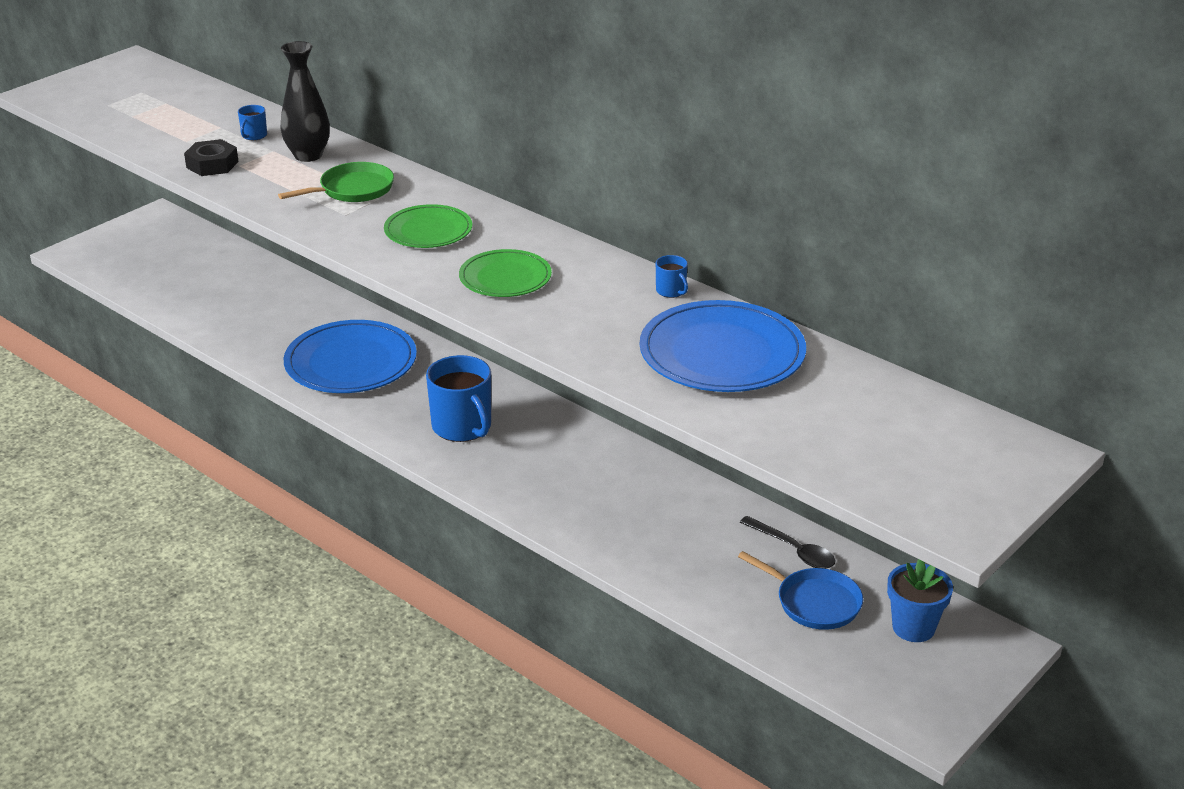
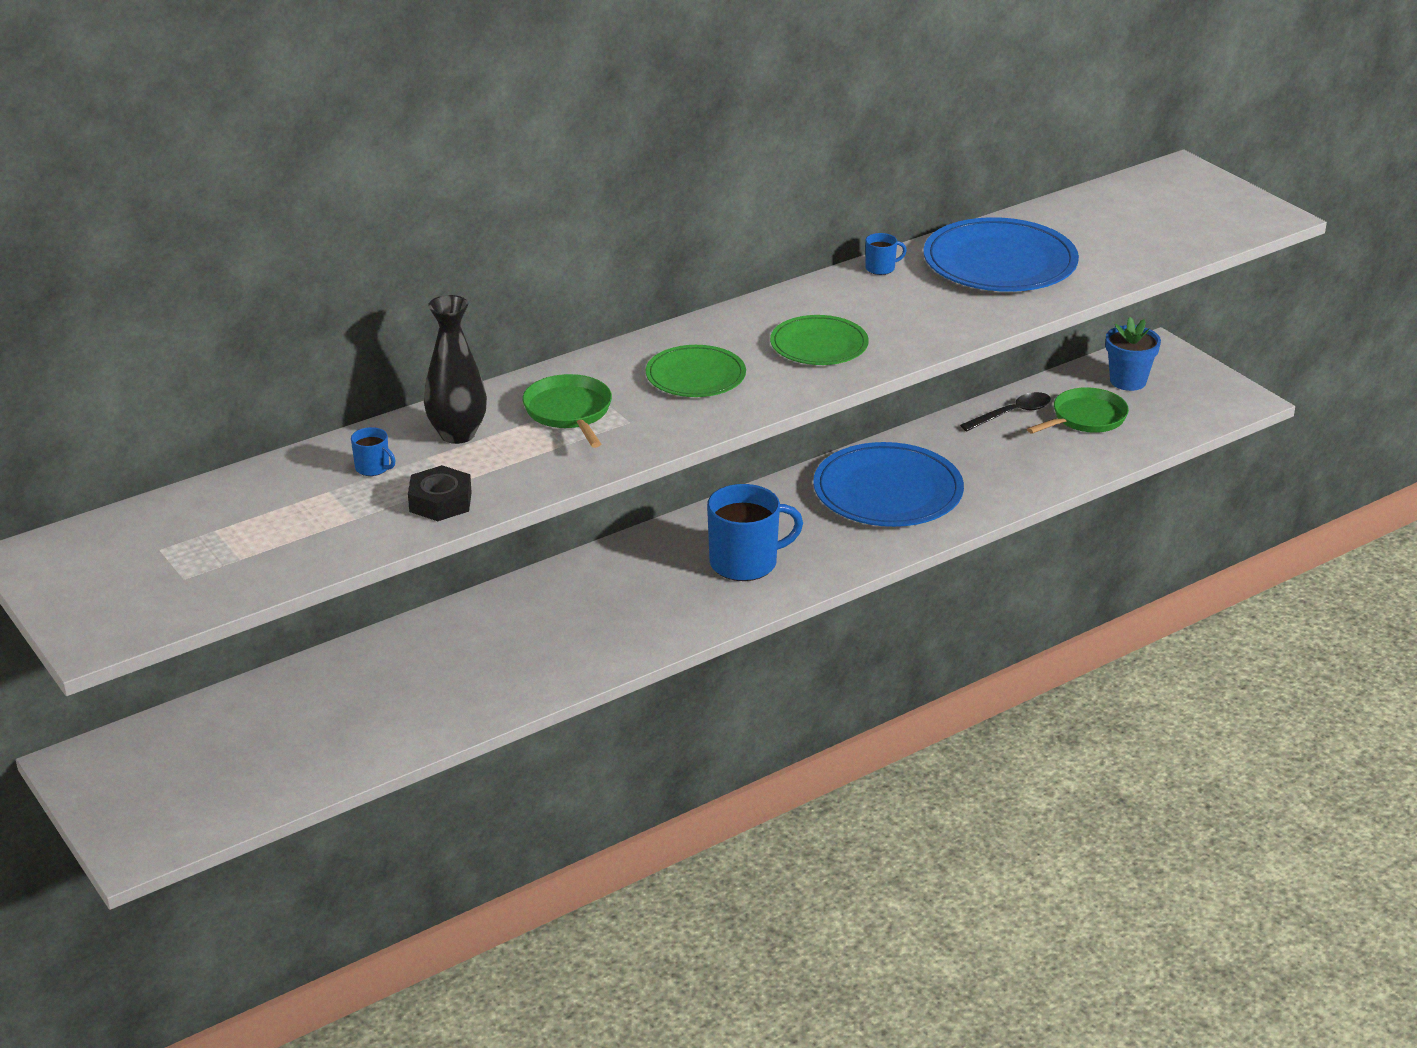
camera: 75 degrees left, 0 degrees up
blue plate [283,320,417,393] -> blue plate moved to [813,442,964,527]
blue pan [738,551,863,630] -> green pan [1027,387,1129,434]

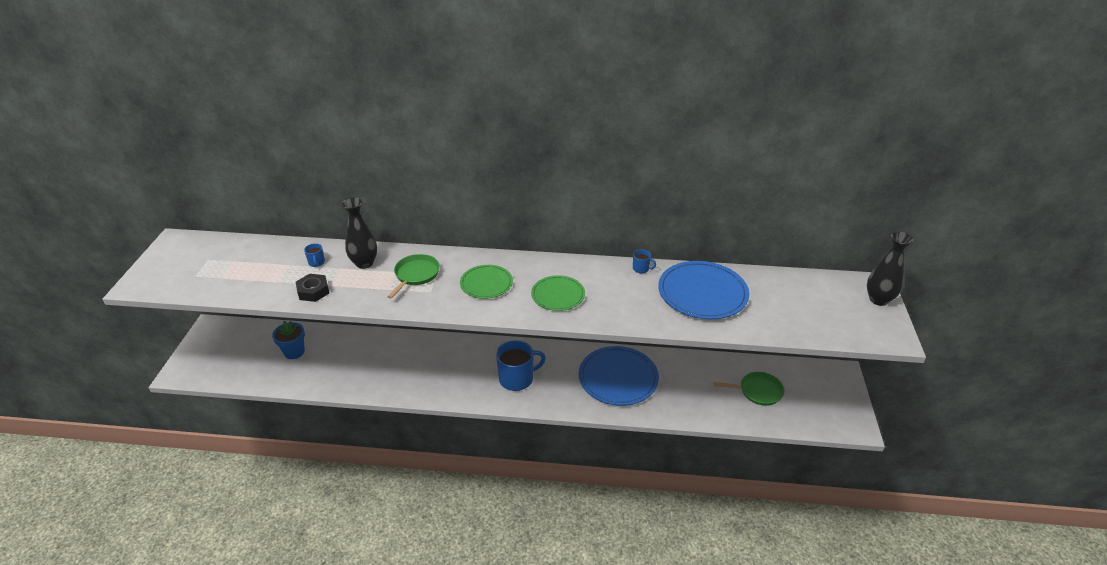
camera: 40 degrees right, 5 degrees up
blue mug [707,484,803,581] -> blue mug turned 45 degrees counterclockwise [496,340,546,391]
black spoon [960,392,1051,431] -> none
blue flower pot [1105,317,1161,391] -> blue flower pot moved to [272,321,305,359]
none -> black vase [867,232,914,306]

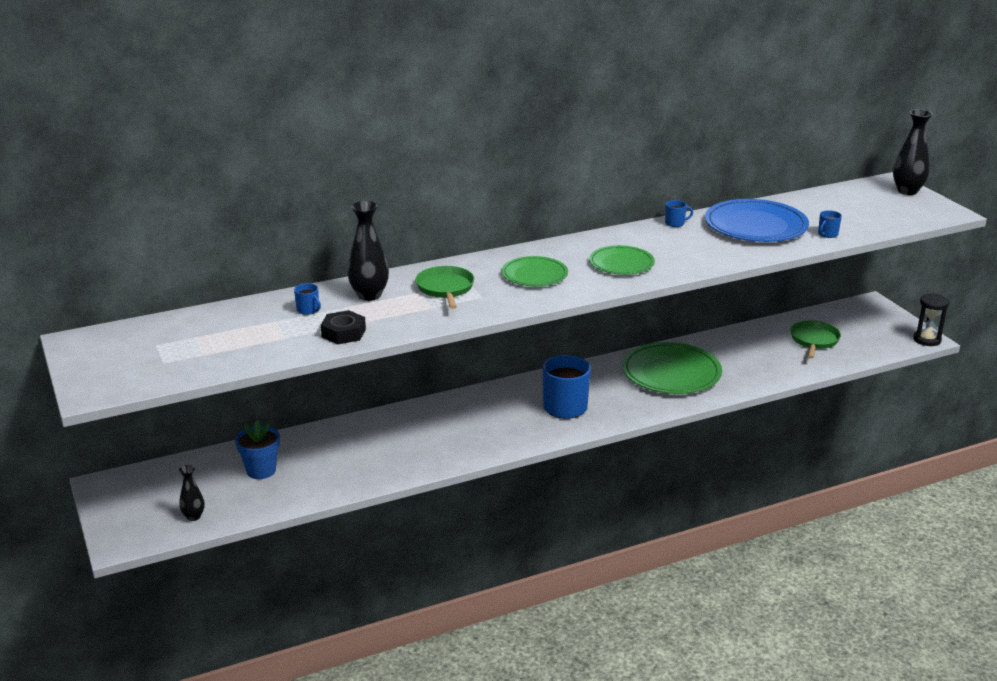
camera: 30 degrees left, 10 degrees down
blue plate [579,346,659,406] -> green plate [622,342,722,394]
green pan [713,372,784,406] -> green pan turned 45 degrees counterclockwise [791,320,841,359]
none -> black vase [179,465,205,521]
none -> blue mug [818,210,842,238]
none -> black hourglass [913,293,949,346]

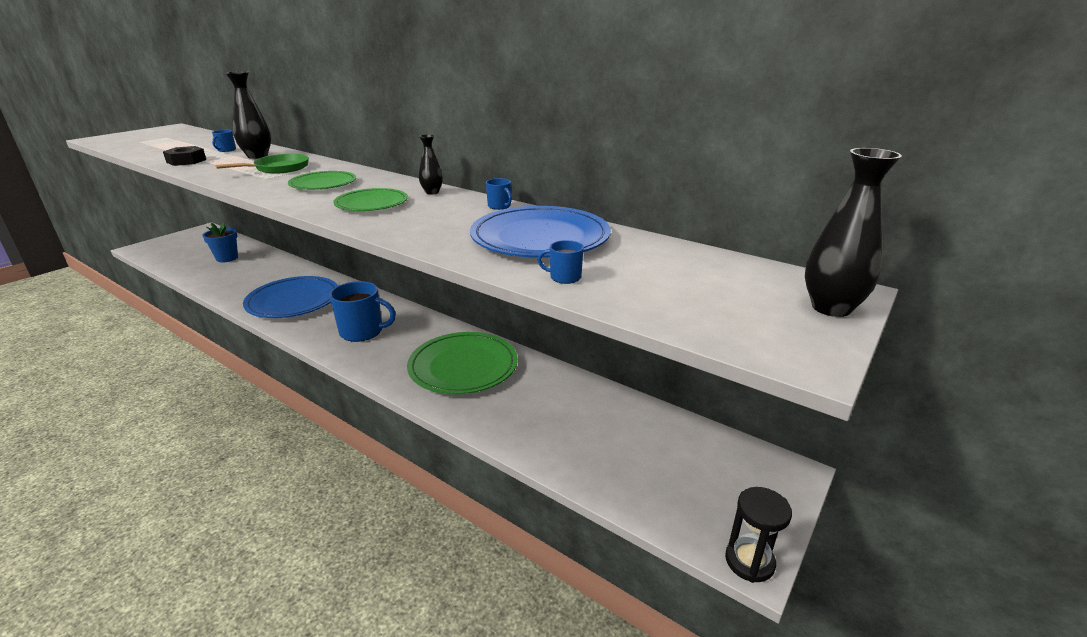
camera: 60 degrees right, 0 degrees up
black vase [179,465,205,521] -> black vase moved to [419,134,443,195]
green pan [791,320,841,359] -> none
none -> blue plate [243,276,338,318]

